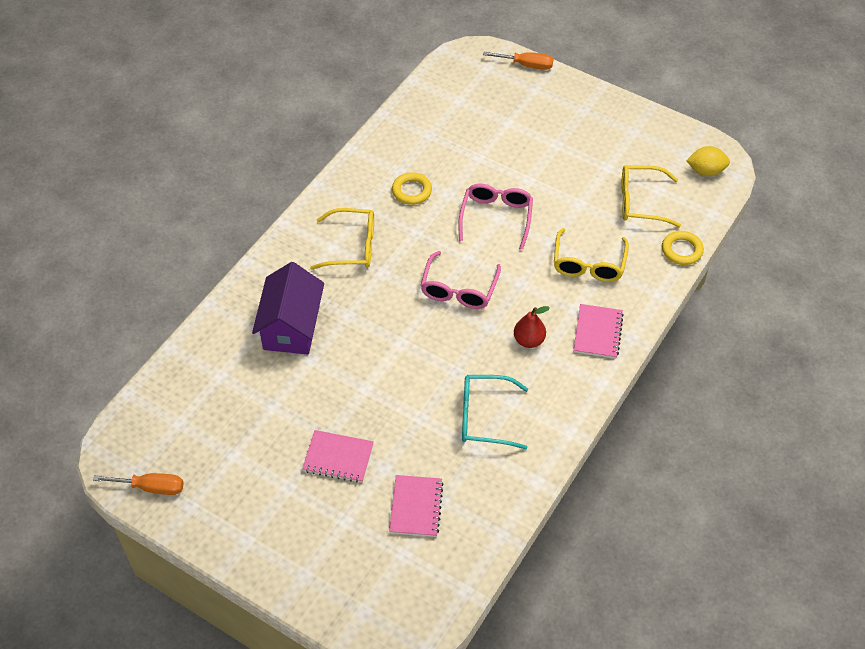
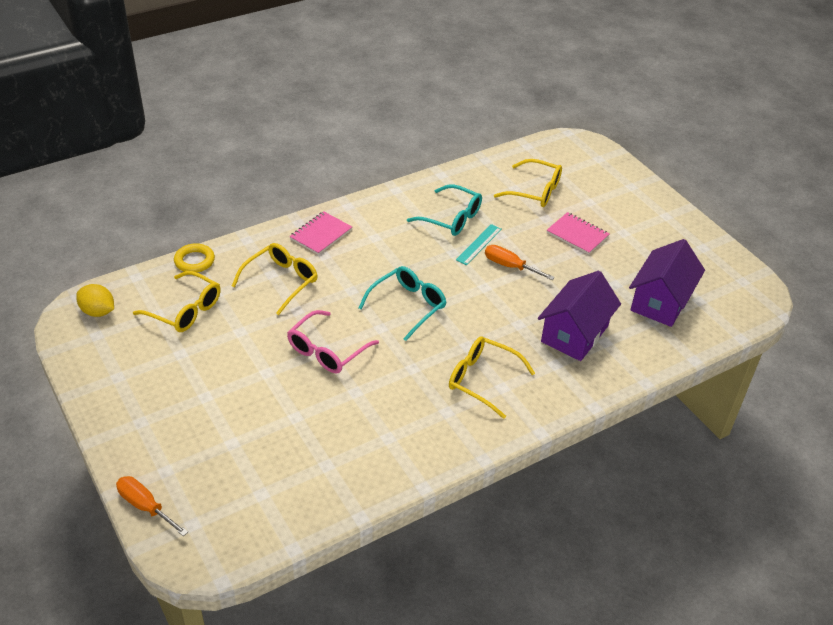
camera: 155 degrees left, 10 degrees down
orange screwdriver [93,473,184,495] -> orange screwdriver moved to [485,245,555,280]
pink notebook [389,475,444,537] -> yellow glasses [494,159,562,207]
yellow ring [392,172,432,205] -> none
pink glasses [420,251,501,309] -> turquoise glasses [359,266,446,341]
red pear [514,306,550,348] -> none
none -> turquoise ruler [456,224,502,265]
none -> purple house [629,239,705,327]

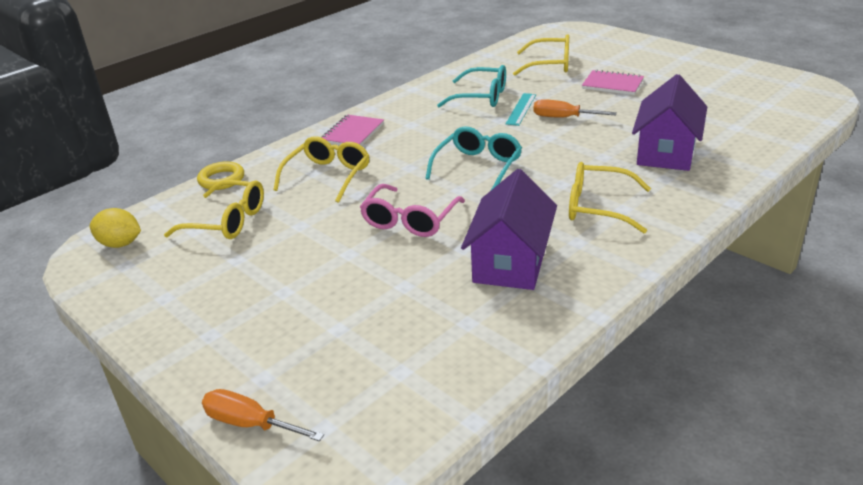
camera: 10 degrees left, 10 degrees down
purple house [629,239,705,327] -> purple house moved to [461,169,557,290]

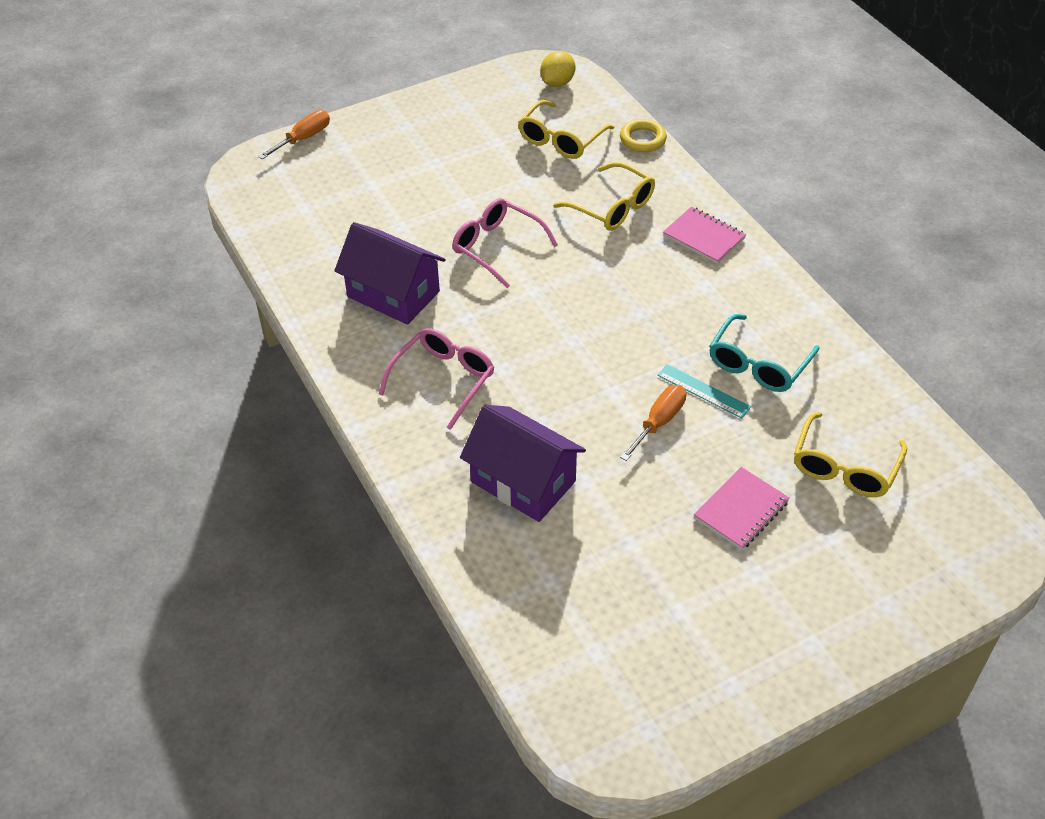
camera: 105 degrees right, 15 degrees up
turquoise glasses [425,127,522,190] -> none
yellow glasses [569,162,651,233] -> pink glasses [379,328,494,430]

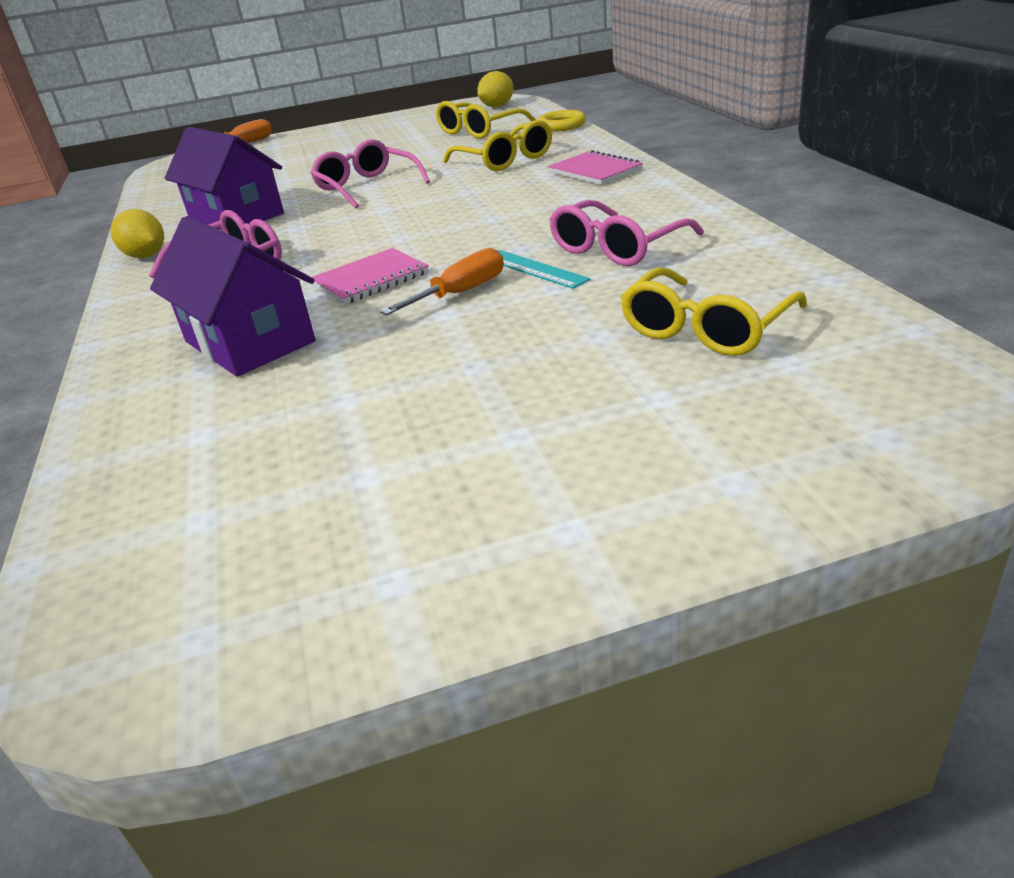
camera: 15 degrees right, 15 degrees down
pink notebook [694,467,789,550] -> pink notebook moved to [312,248,429,304]
turquoise glasses [709,314,819,392] -> pink glasses [549,200,704,266]
none -> yellow lemon [110,209,164,258]

